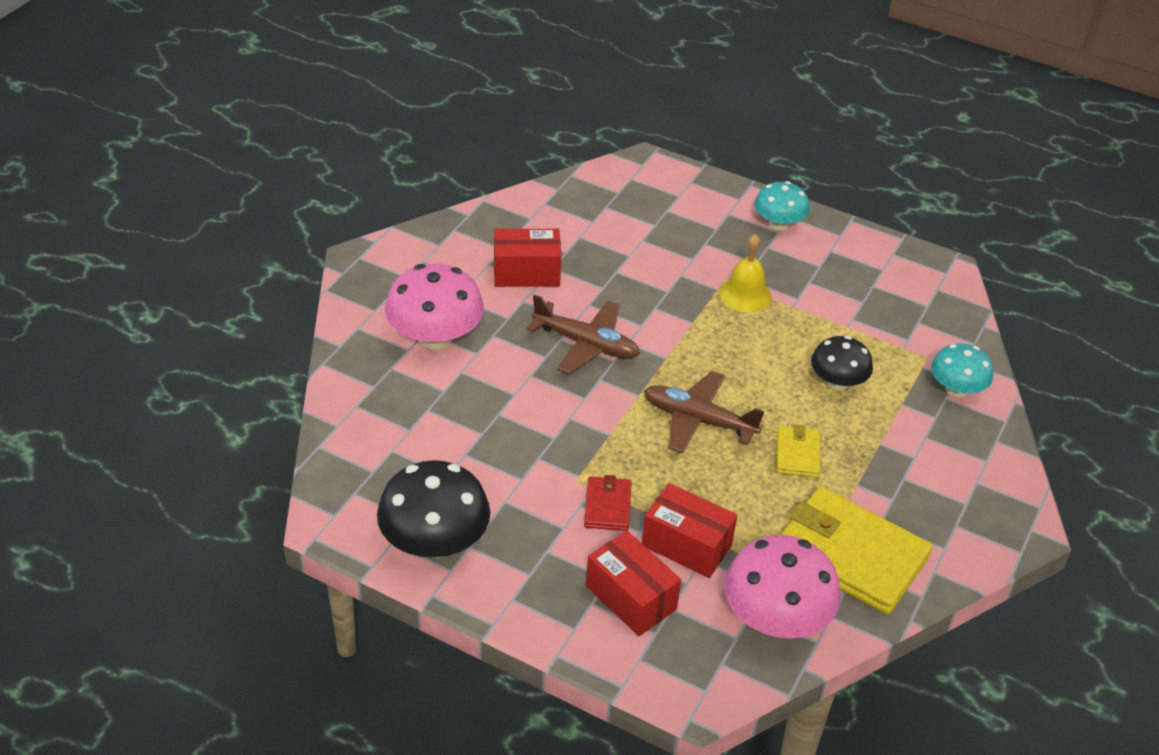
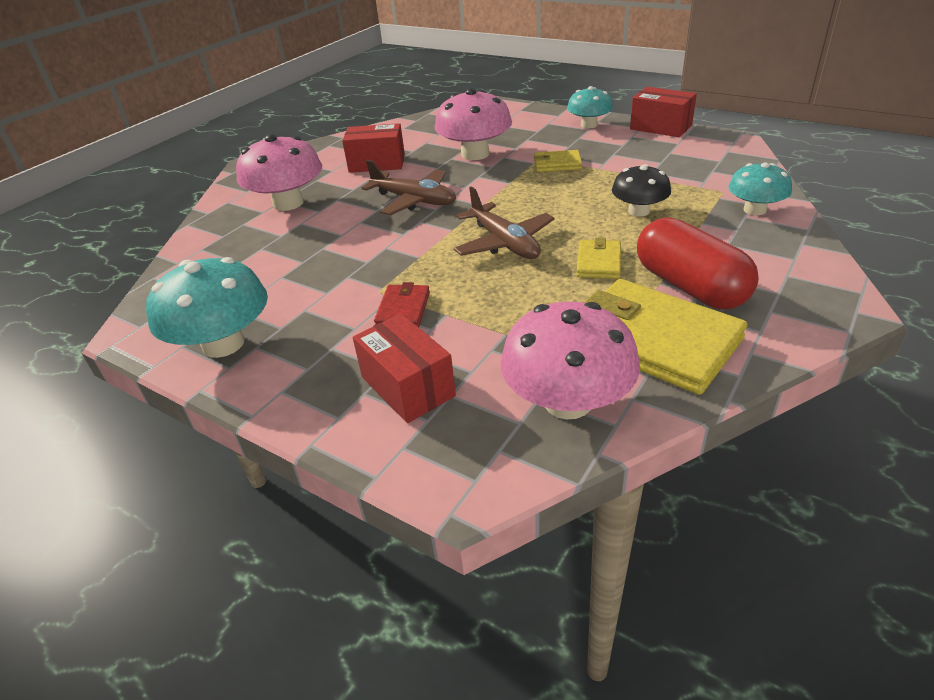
camera: 10 degrees right, 5 degrees down
black mushroom [377,460,490,558] -> turquoise mushroom [146,257,268,358]
red box [642,483,737,578] -> red box moved to [630,87,697,137]
brown plane [644,371,764,453] -> brown plane turned 150 degrees counterclockwise [454,186,555,259]
yellow bell [720,234,772,312] -> yellow wallet [534,150,582,172]
none -> pink mushroom [435,88,512,160]
none -> red capsule [637,217,759,309]

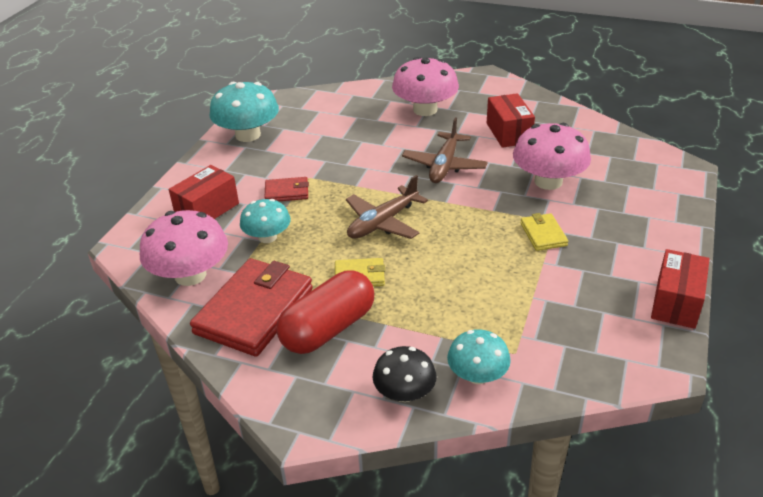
camera: 75 degrees right, 0 degrees up
turquoise mushroom [567,86,613,129] -> turquoise mushroom moved to [240,199,291,243]
yellow wallet [585,279,747,395] -> red wallet [190,258,313,357]
black mushroom [612,164,671,217] -> black mushroom moved to [373,346,437,402]

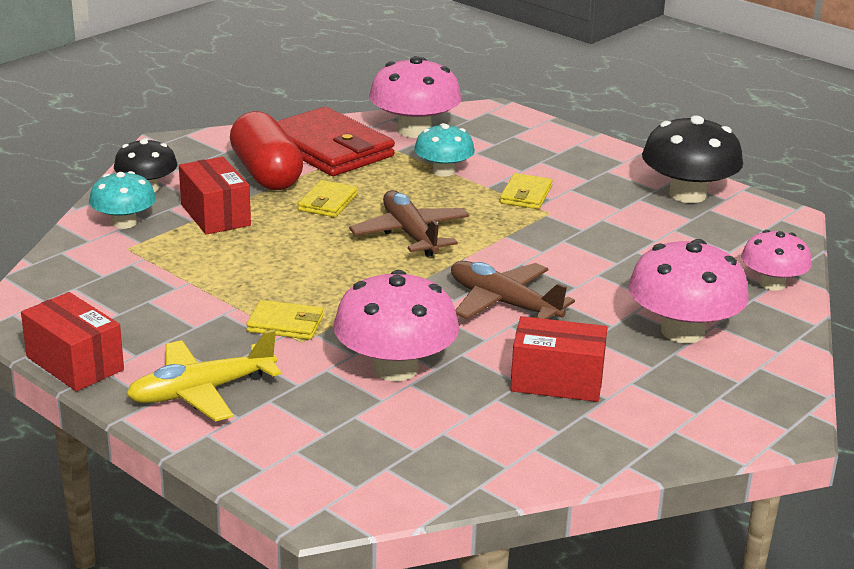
camera: 110 degrees right, 10 degrees down
red box [169,165,239,219] -> red box moved to [179,157,251,235]
turquoise mushroom [209,82,279,142] -> black mushroom [642,115,743,203]
red wallet [264,177,309,201] -> yellow wallet [500,173,553,209]
none -> yellow plane [126,330,281,422]
none -> pink mushroom [741,230,812,291]

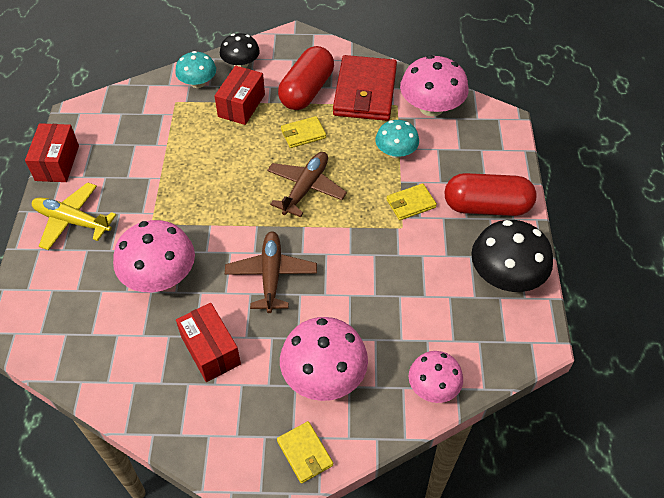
camera: 50 degrees right, 25 degrees up
yellow wallet [246,300,323,340] -> yellow wallet moved to [277,421,333,484]
none -> red capsule [445,173,537,216]

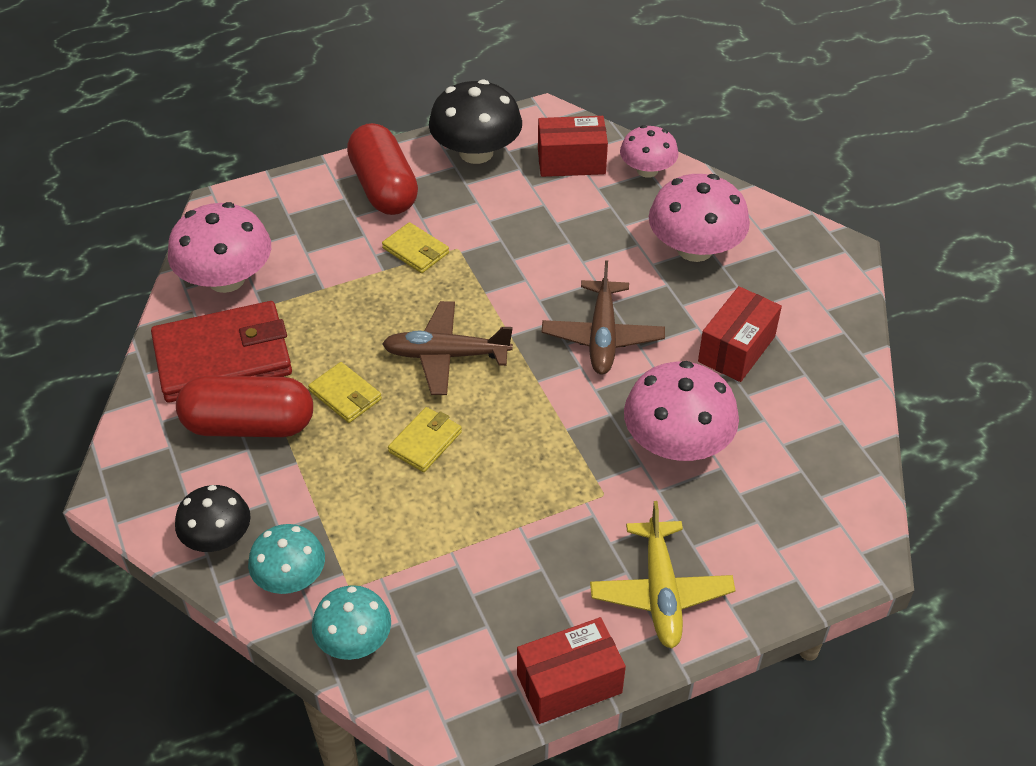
camera: 115 degrees left, 5 degrees down
red box [214,66,265,125] -> red box moved to [538,116,608,177]
brown plane [225,231,317,313] -> brown plane turned 60 degrees counterclockwise [542,260,665,375]
yellow wallet [277,421,333,484] -> yellow wallet moved to [388,407,462,472]
turquoise mushroom [375,120,419,158] -> turquoise mushroom moved to [312,585,391,660]

